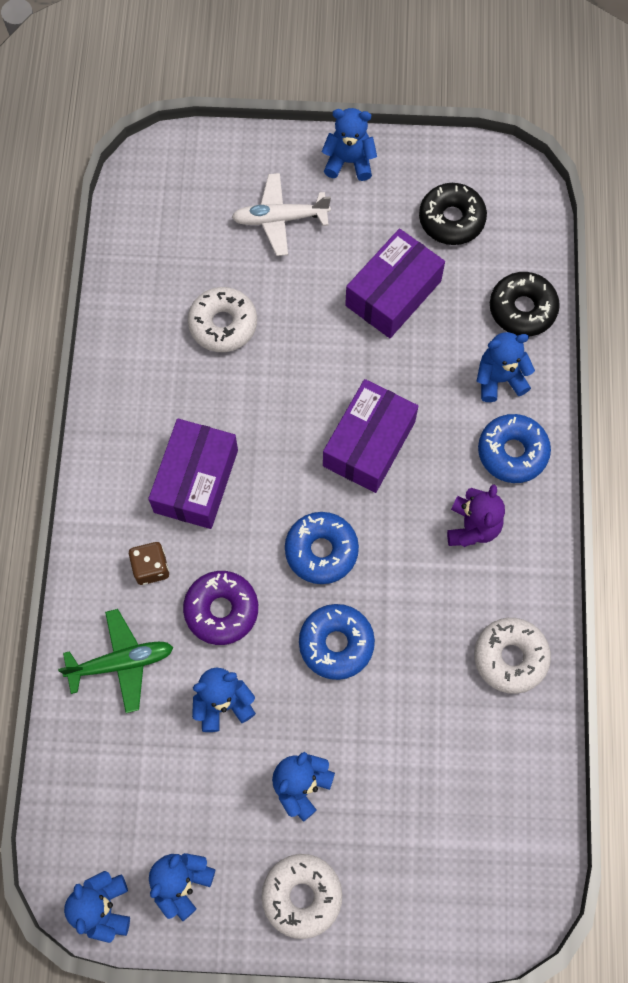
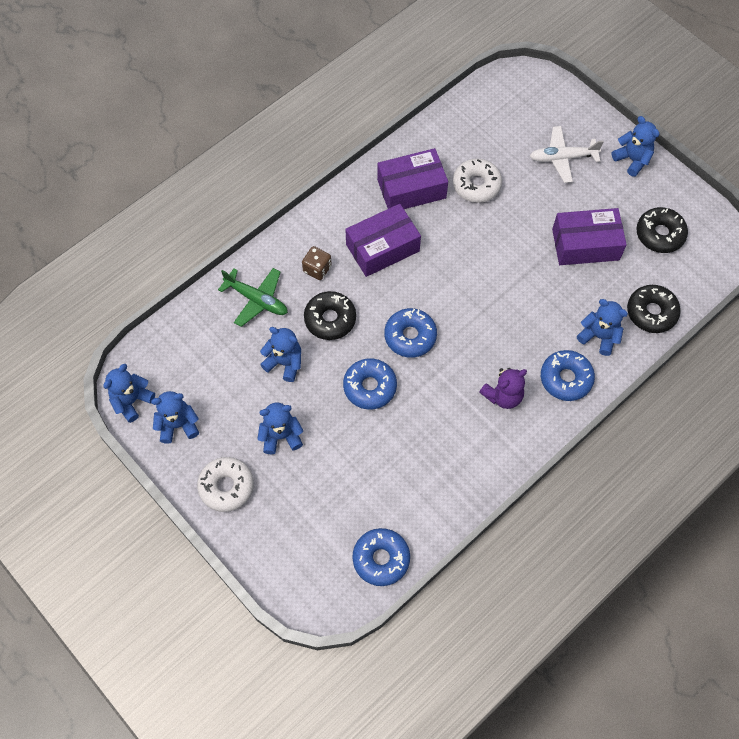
camera: 45 degrees right, 5 degrees down
purple donut [183,571,258,645] -> black donut [304,291,356,340]
white plane [232,173,331,256] -> white plane turned 45 degrees counterclockwise [530,126,604,183]
purple box [323,379,418,493] -> purple box moved to [377,148,448,209]
white donut [474,618,551,694] -> none
none -> blue donut [352,528,410,586]

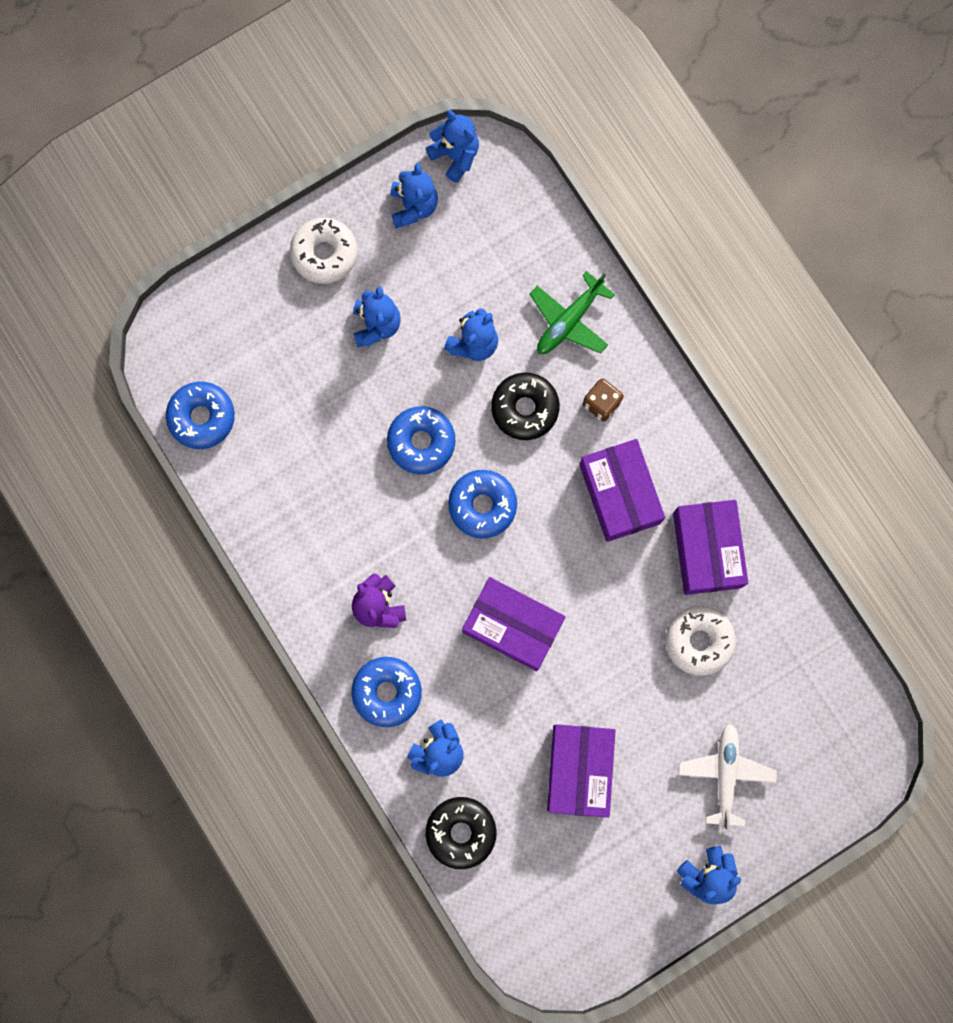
camera: 100 degrees right, 15 degrees up
black donut [636,207,688,253] -> none
none -> purple box [462,577,566,671]

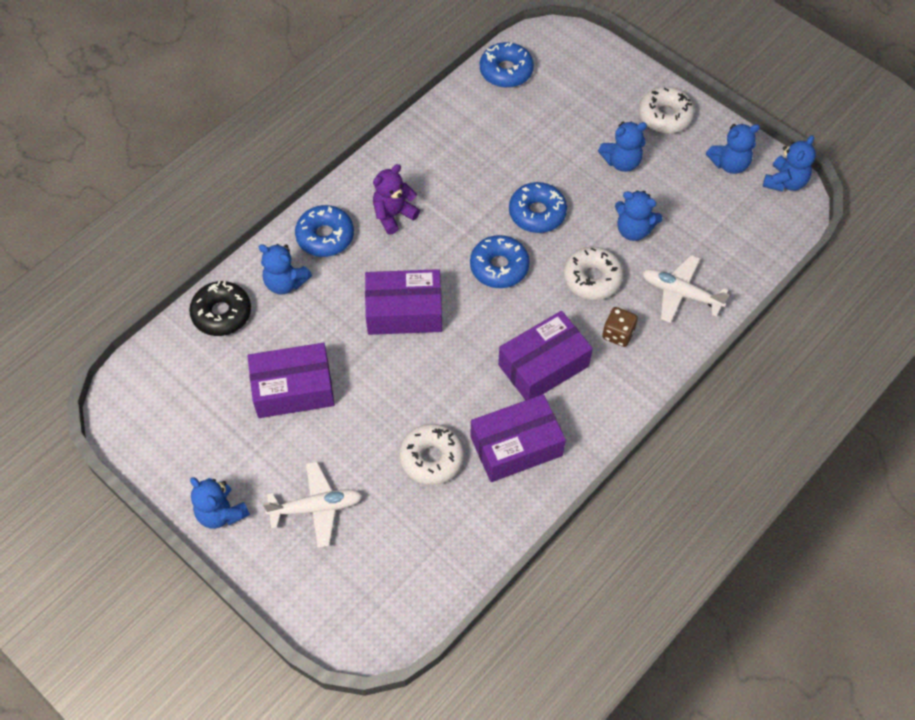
camera: 75 degrees right, 20 degrees down
purple box [462,577,566,671] -> purple box turned 75 degrees clockwise [365,269,442,335]
black donut [491,372,560,440] -> white donut [563,247,624,300]
green plane [530,271,615,354] -> white plane [642,255,730,323]

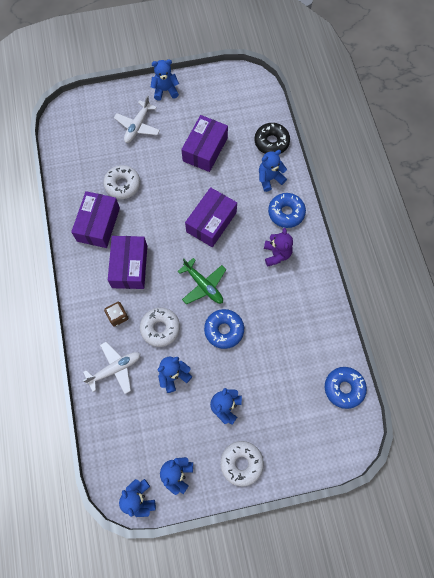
camera: 125 degrees right, 10 degrees up
blue donut [470,235,530,288] -> green plane [177,258,226,304]

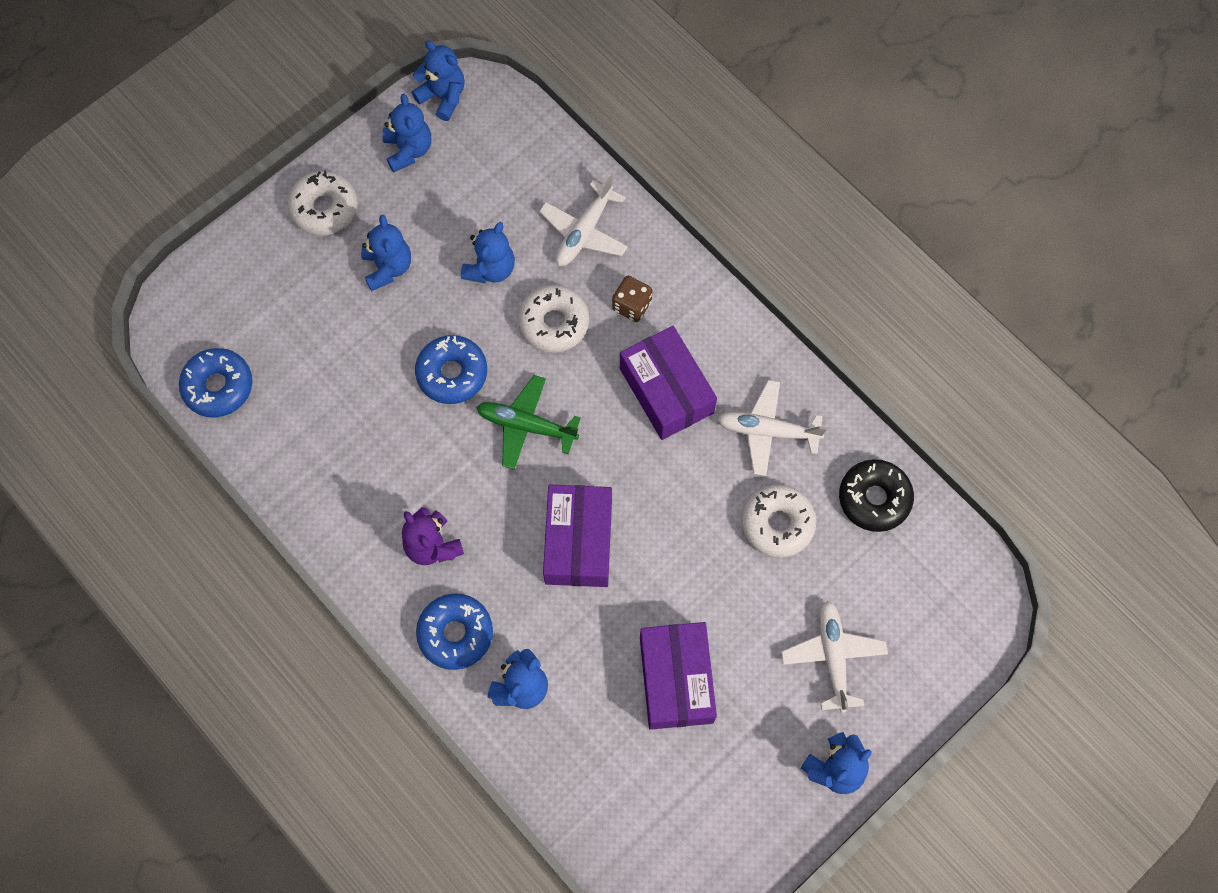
camera: 150 degrees right, 0 degrees up
purple box [71,191,120,248] -> white plane [717,380,827,476]
black donut [254,123,290,154] -> black donut moved to [839,459,914,532]

